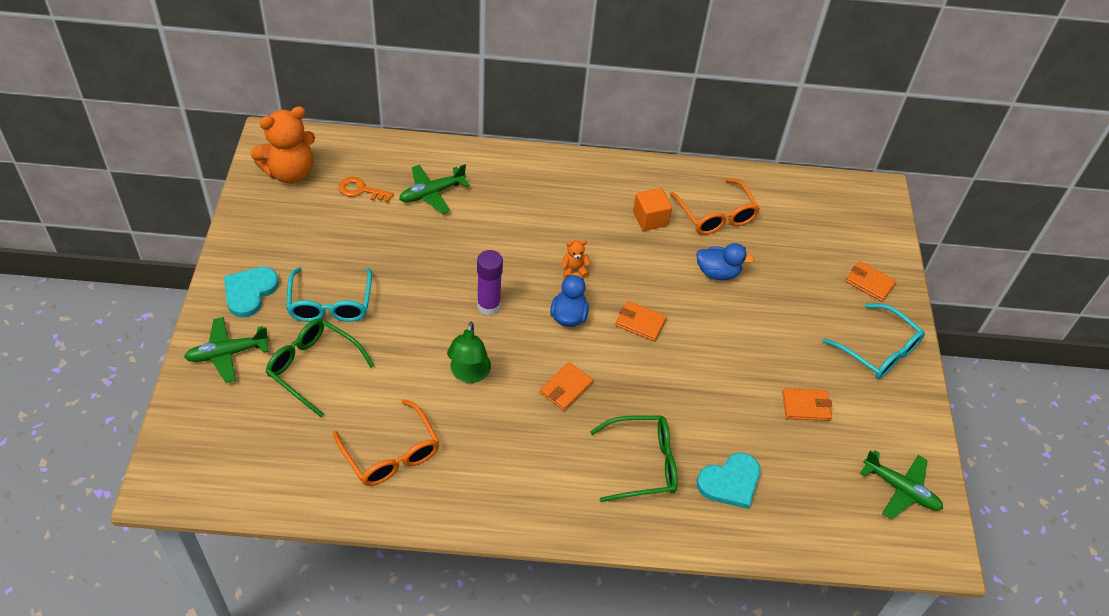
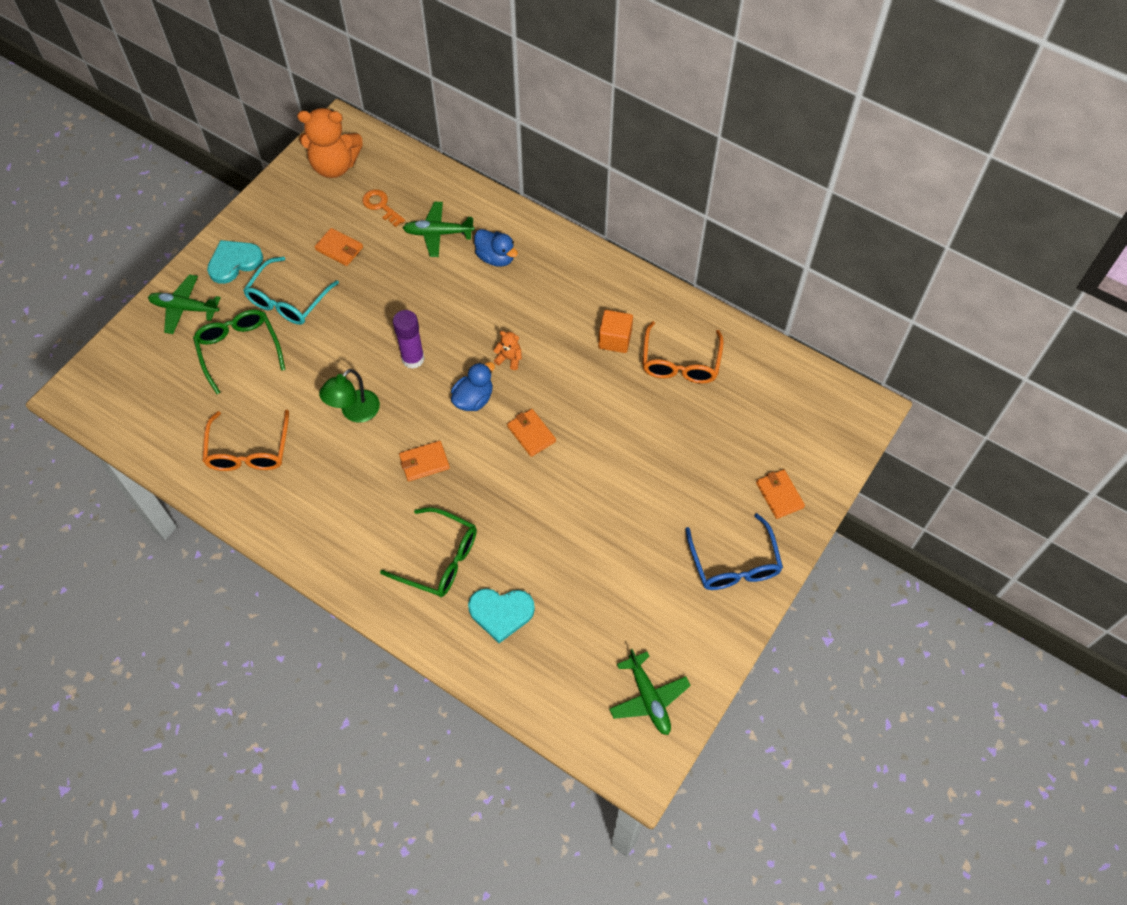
camera: 35 degrees right, 10 degrees up
blue duck [696,243,755,280] -> blue duck moved to [474,229,518,267]
orange wallet [782,388,832,421] -> orange wallet moved to [315,228,363,266]
turquoise glasses [823,304,925,379] -> blue glasses [685,513,783,590]

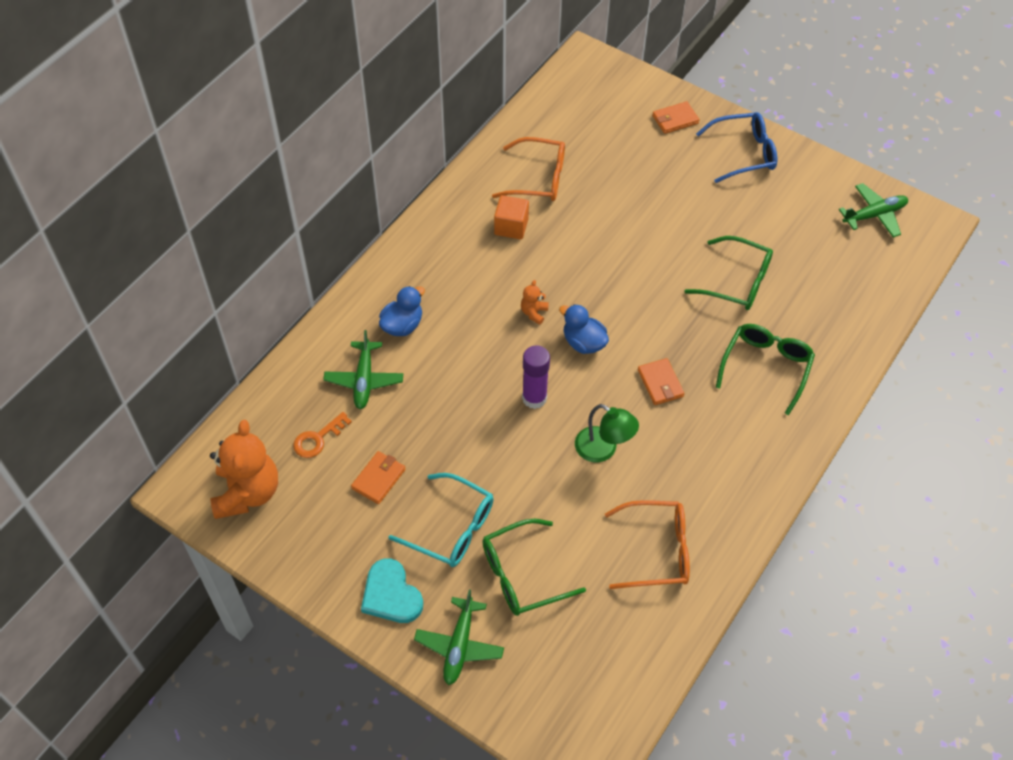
camera: 90 degrees left, 5 degrees down
turquoise heart [468,588,535,643] -> none
orange wallet [507,409,556,457] -> none
none -> green glasses [684,236,773,310]

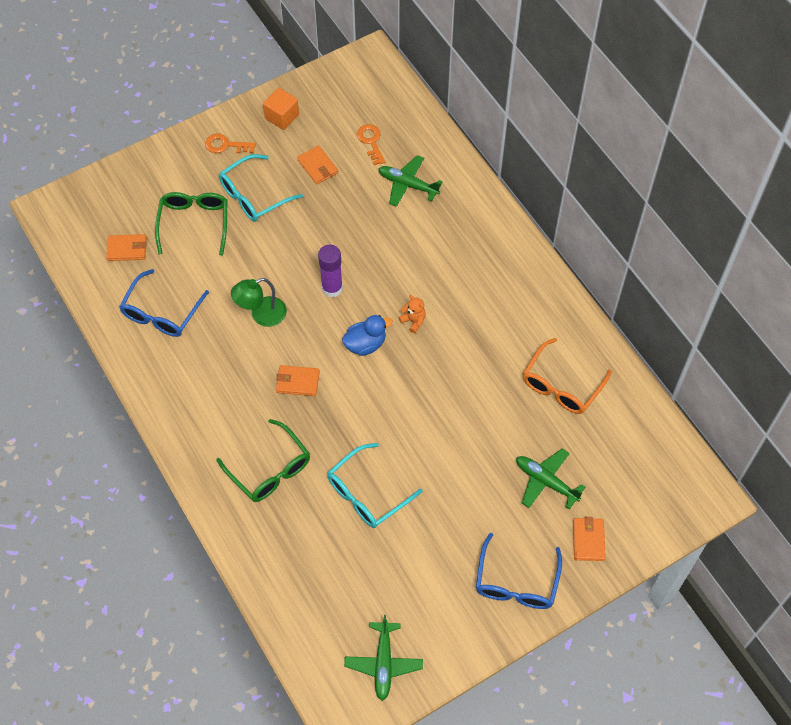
camera: 115 degrees right, 5 degrees up
orange teddy bear [210,420,278,519] -> none
turquoise heart [361,559,423,623] -> orange key [205,133,256,153]
blue duck [379,286,425,336] -> none
green plane [414,589,504,685] -> green plane moved to [516,449,586,510]
orange cube [494,195,529,239] -> orange cube moved to [263,88,299,130]
orange glasses [605,500,690,589] -> blue glasses [119,269,209,337]
green glasses [684,236,773,310] -> turquoise glasses [327,443,423,528]
none -> orange wallet [106,234,147,261]

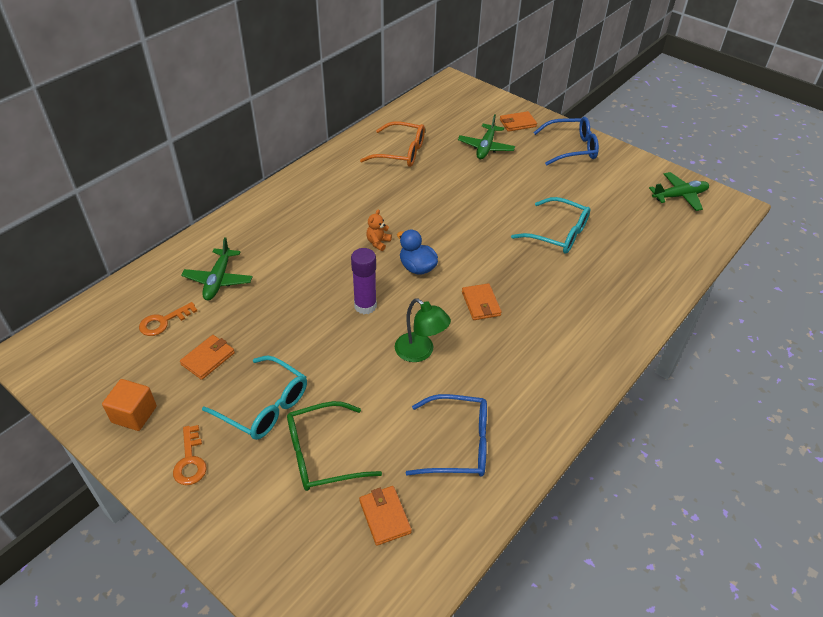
camera: 110 degrees left, 15 degrees down
green glasses [216,419,310,502] -> none

